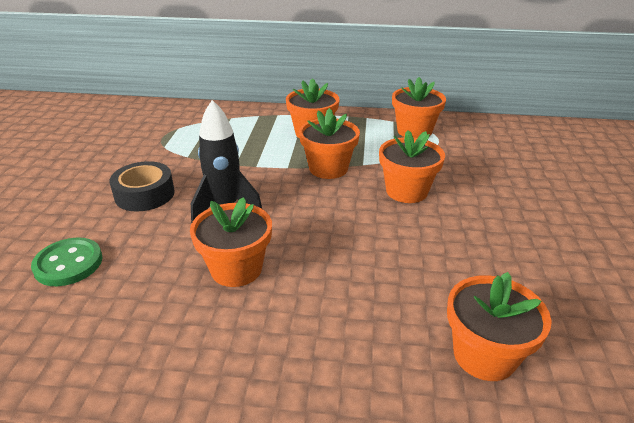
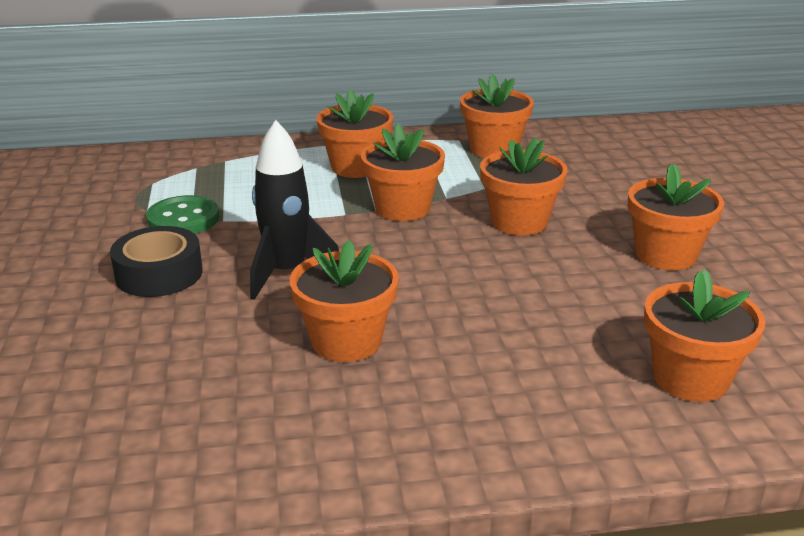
camera: 15 degrees left, 5 degrees down
green button [31,238,102,286] -> green button moved to [146,195,219,234]
none -> orange flower pot [628,164,724,270]

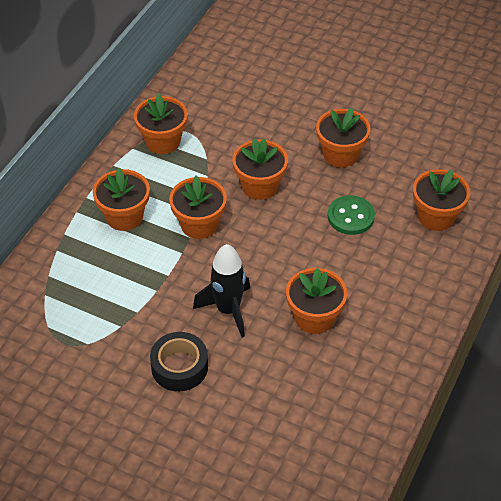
camera: 55 degrees left, 20 degrees up
green button [146,195,219,234] -> green button moved to [328,195,375,235]

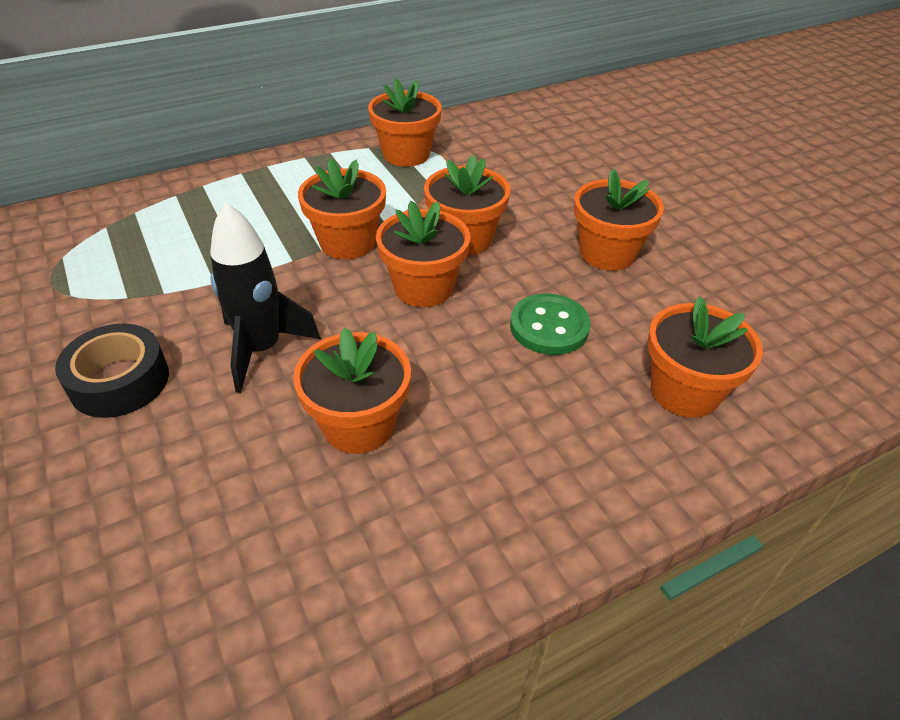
camera: 35 degrees right, 5 degrees down
orange flower pot [93,168,150,231] -> orange flower pot moved to [376,201,470,307]

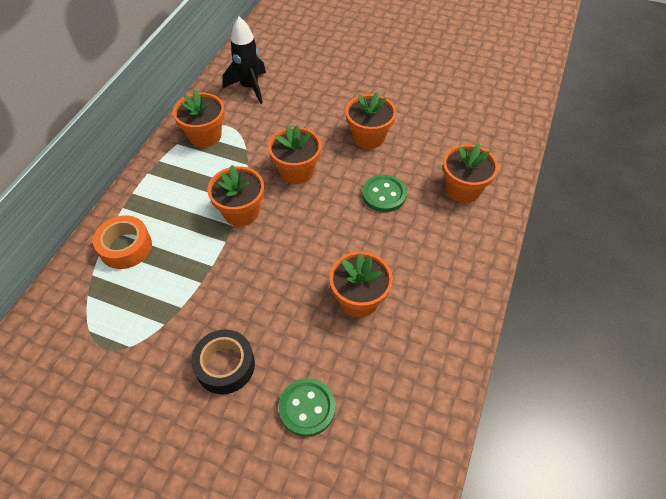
camera: 40 degrees left, 10 degrees up
black rocket [210,202,321,393] -> black rocket moved to [222,17,266,104]
orange flower pot [376,201,470,307] -> none
none -> orange tape [93,215,152,269]
none -> green button [279,378,336,437]

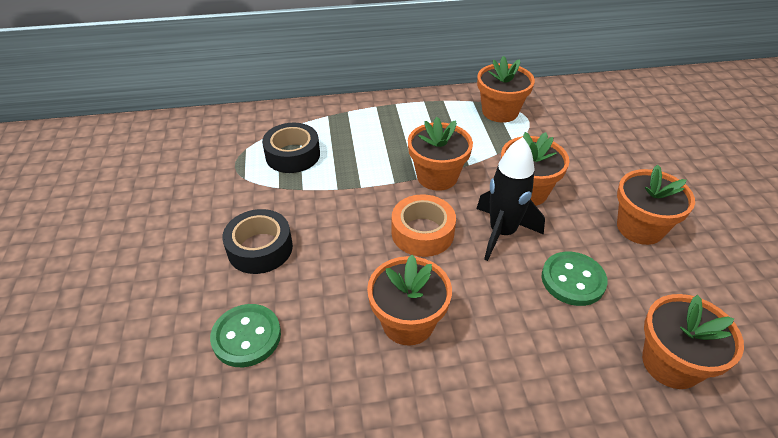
camera: 60 degrees right, 10 degrees down
orange tape [93,215,152,269] -> orange tape moved to [392,194,456,257]
black rocket [222,17,266,104] -> black rocket moved to [477,137,545,261]
none -> black tape [262,123,320,173]

